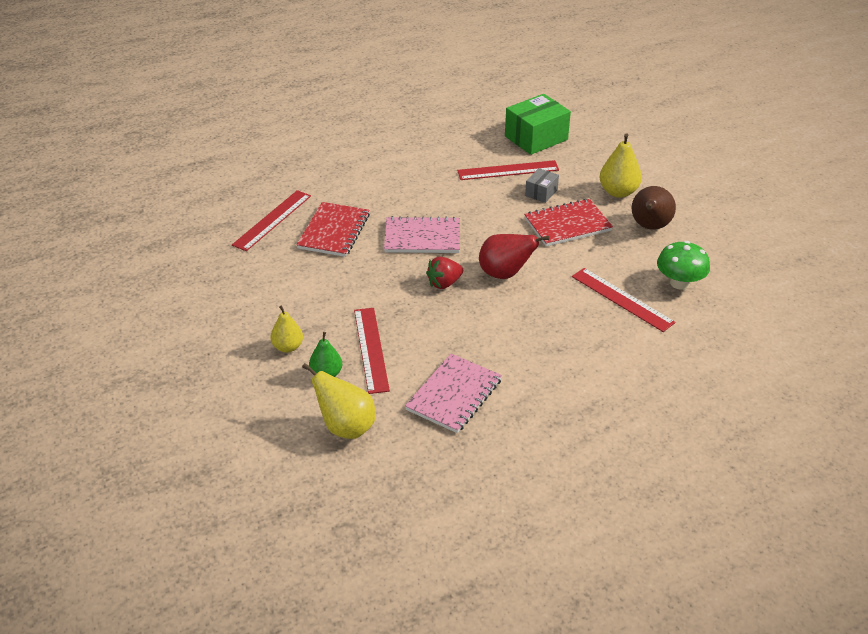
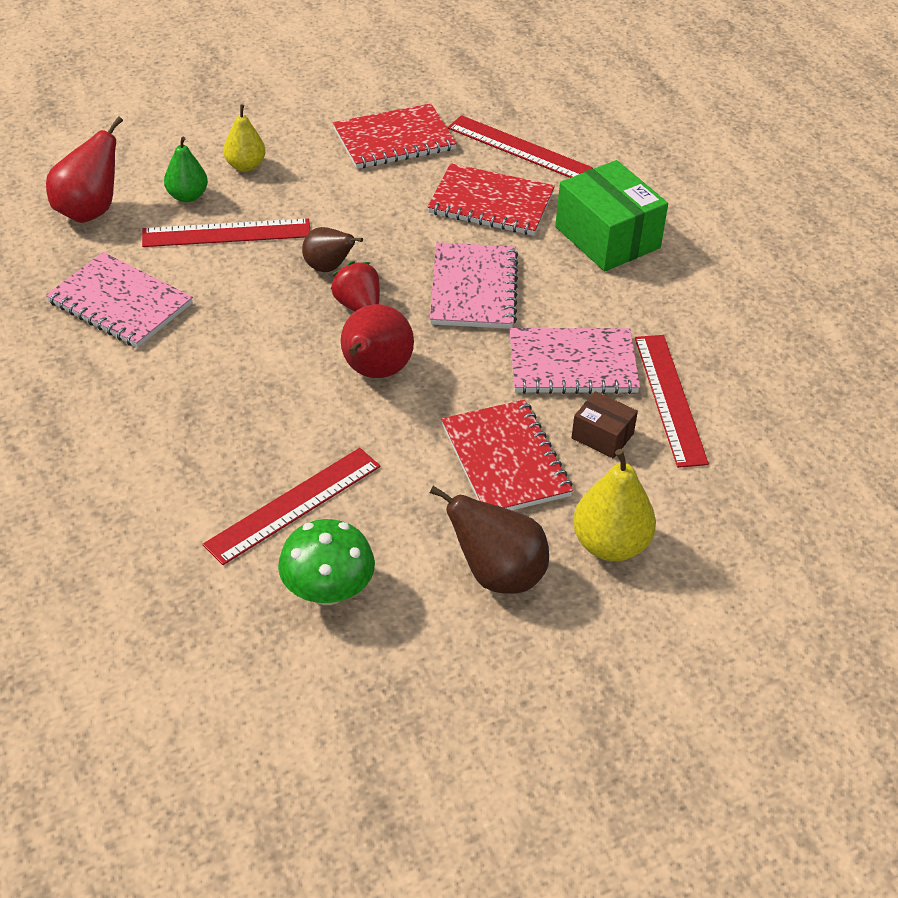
camera: 90 degrees right, 5 degrees up
yellow pear [302,363,375,439] -> red pear [46,116,123,223]
green box [505,94,571,155] -> green box moved to [555,160,668,271]
grey box [525,168,559,203] -> brown box [571,391,638,459]
none -> brown pear [302,227,363,272]
none -> red notebook [333,103,457,169]
none -> pink notebook [509,328,640,394]

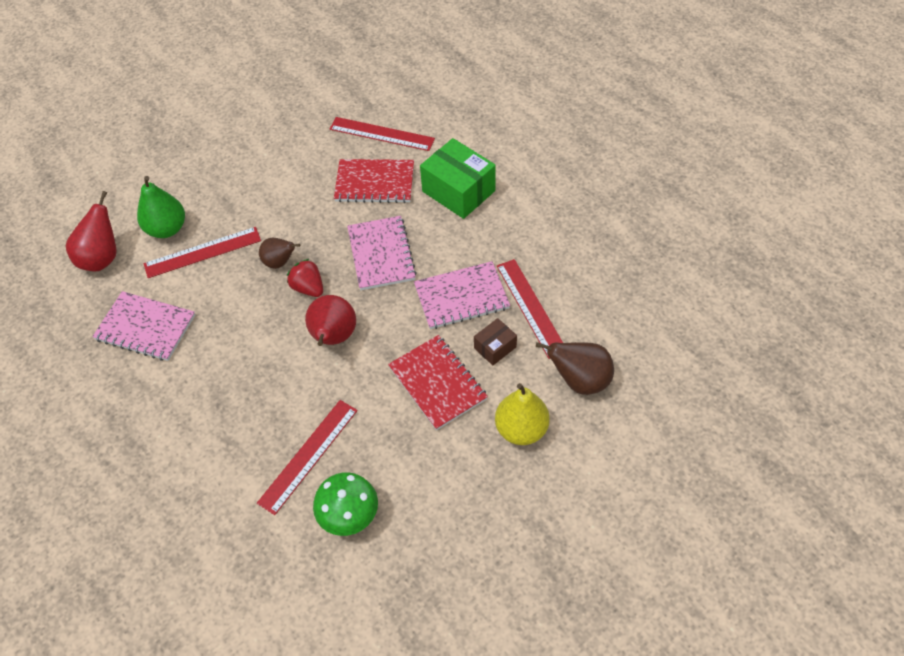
camera: 10 degrees left, 10 degrees up
green pear [164,137,208,202] -> green pear [137,176,185,238], size x1.52
yellow pear [223,104,266,172] -> none
red notebook [333,103,457,169] -> none
brown pear [430,486,549,594] -> brown pear moved to [536,342,614,395]
brown box [571,391,638,459] -> brown box turned 60 degrees counterclockwise [474,318,517,366]

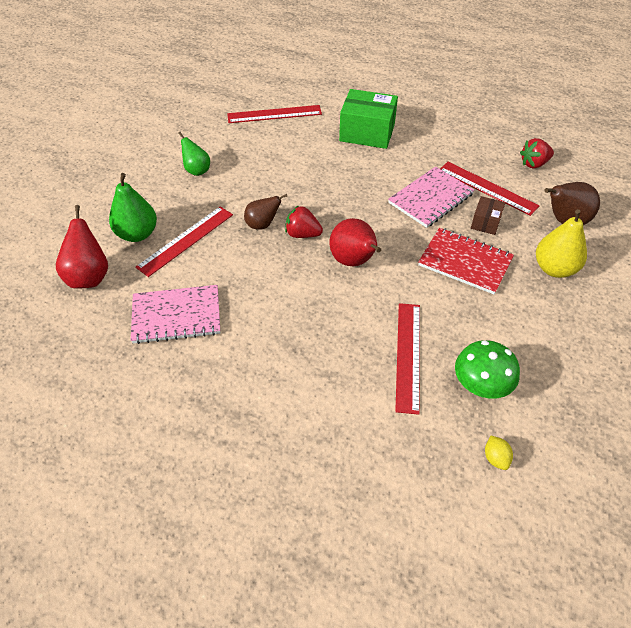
camera: 30 degrees left, 5 degrees down
red notebook [334,159,414,203] -> none
pink notebook [347,216,417,290] -> none
none -> green pear [178,132,210,176]
none -> yellow lemon [485,436,513,470]
none -> red strawberry [520,138,554,168]

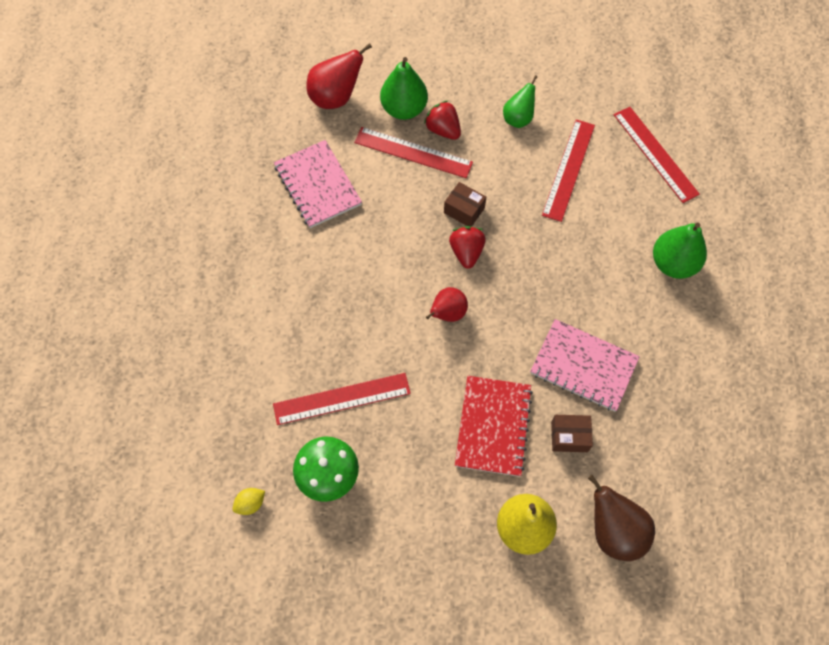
camera: 70 degrees right, 15 degrees up
brown pear [244,194,287,230] -> brown box [444,182,486,226]
red pear [329,218,381,266] -> red pear [426,287,468,322], size x0.66
green box [339,89,398,149] -> green pear [653,222,707,279]
red ruler [440,162,539,216] -> red ruler moved to [542,119,595,222]
red strawberry [520,138,554,168] -> red strawberry moved to [424,100,461,140]

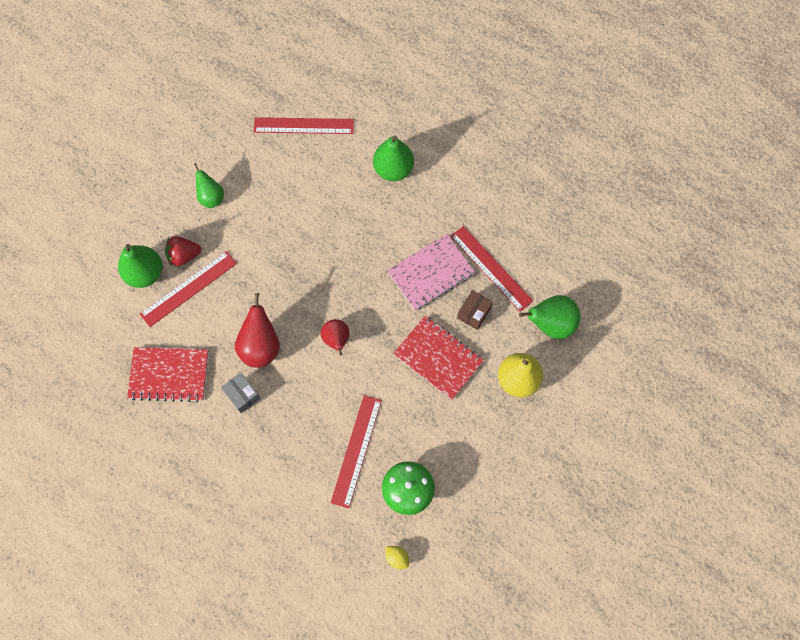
camera: 60 degrees left, 5 degrees up
yellow lemon [233,488,265,515] -> yellow lemon turned 45 degrees counterclockwise [385,546,409,569]
pink notebook [274,140,362,228] -> red notebook [127,347,209,402]
red pear [306,43,372,109] -> red pear moved to [235,293,280,368]
brown box [444,182,486,226] -> none
red strawberry [449,226,486,269] -> none
red ruler [542,119,595,222] -> red ruler moved to [450,226,533,312]
brown pear [588,475,655,561] -> green pear [519,295,581,339]
none -> grey box [221,372,261,413]

